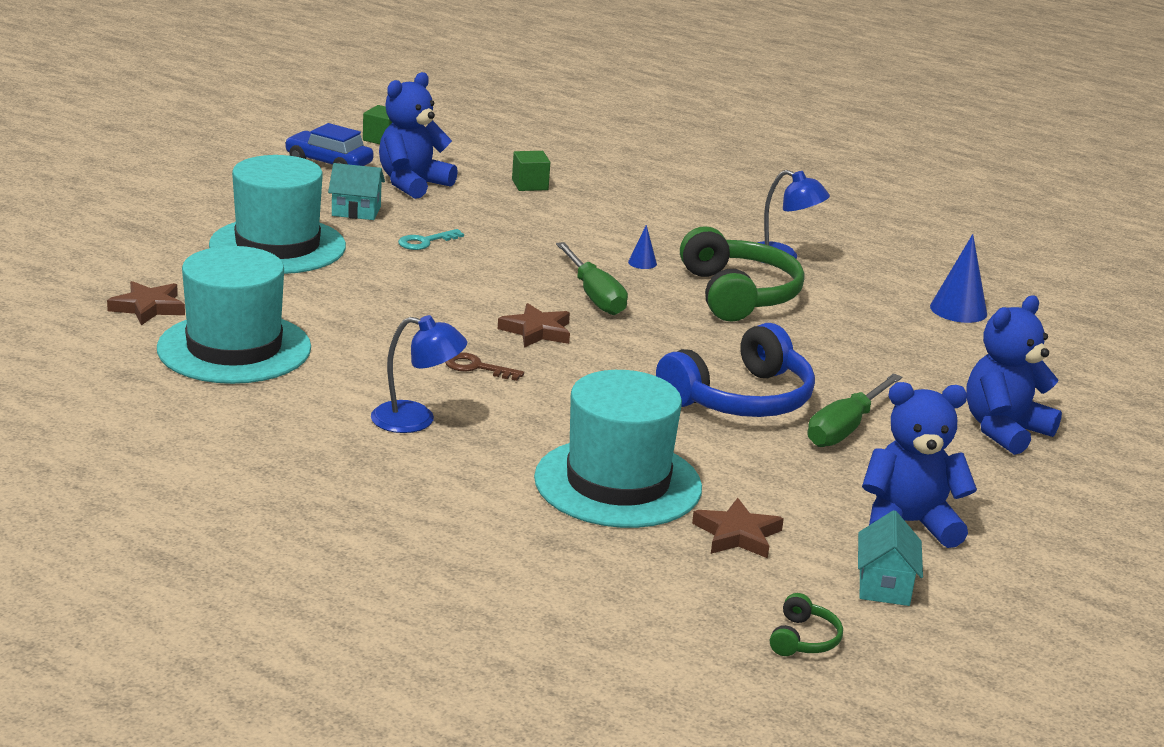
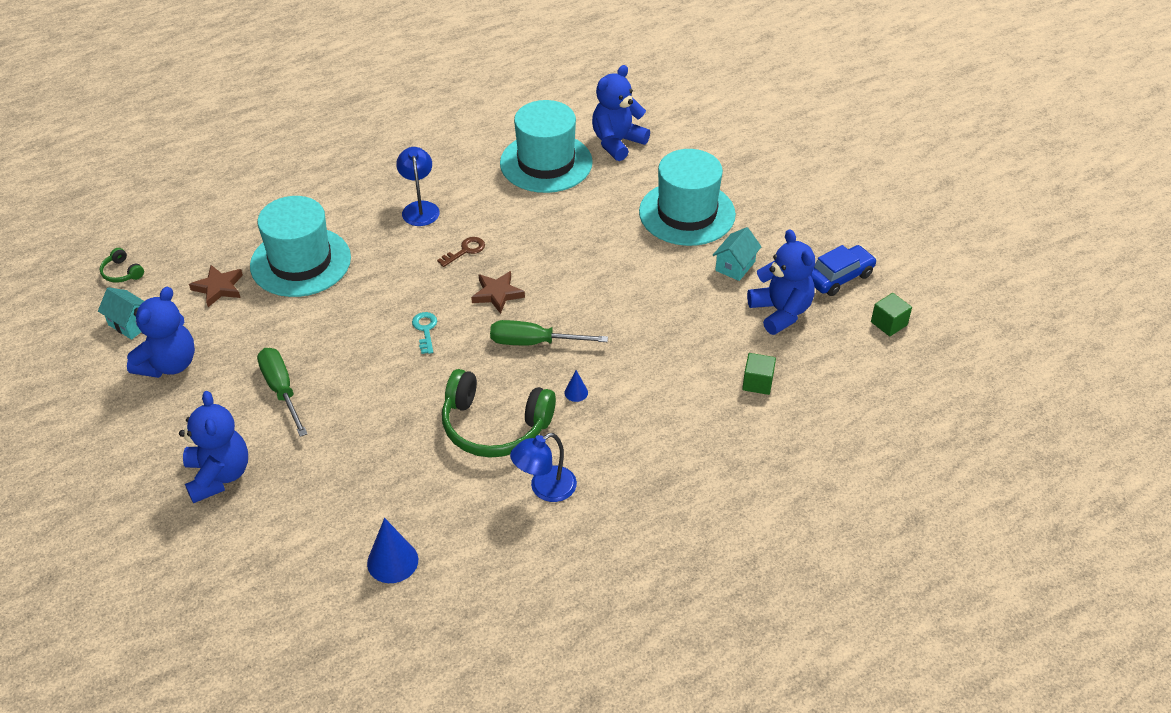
camera: 120 degrees right, 20 degrees up
brown star [107,281,185,325] -> blue teddy bear [592,65,650,161]
blue lamp [371,315,467,433] -> blue lamp turned 135 degrees clockwise [396,147,440,226]
turquoise key [398,229,464,250] -> turquoise key moved to [412,312,437,354]
blue headphones [656,323,815,417] -> none

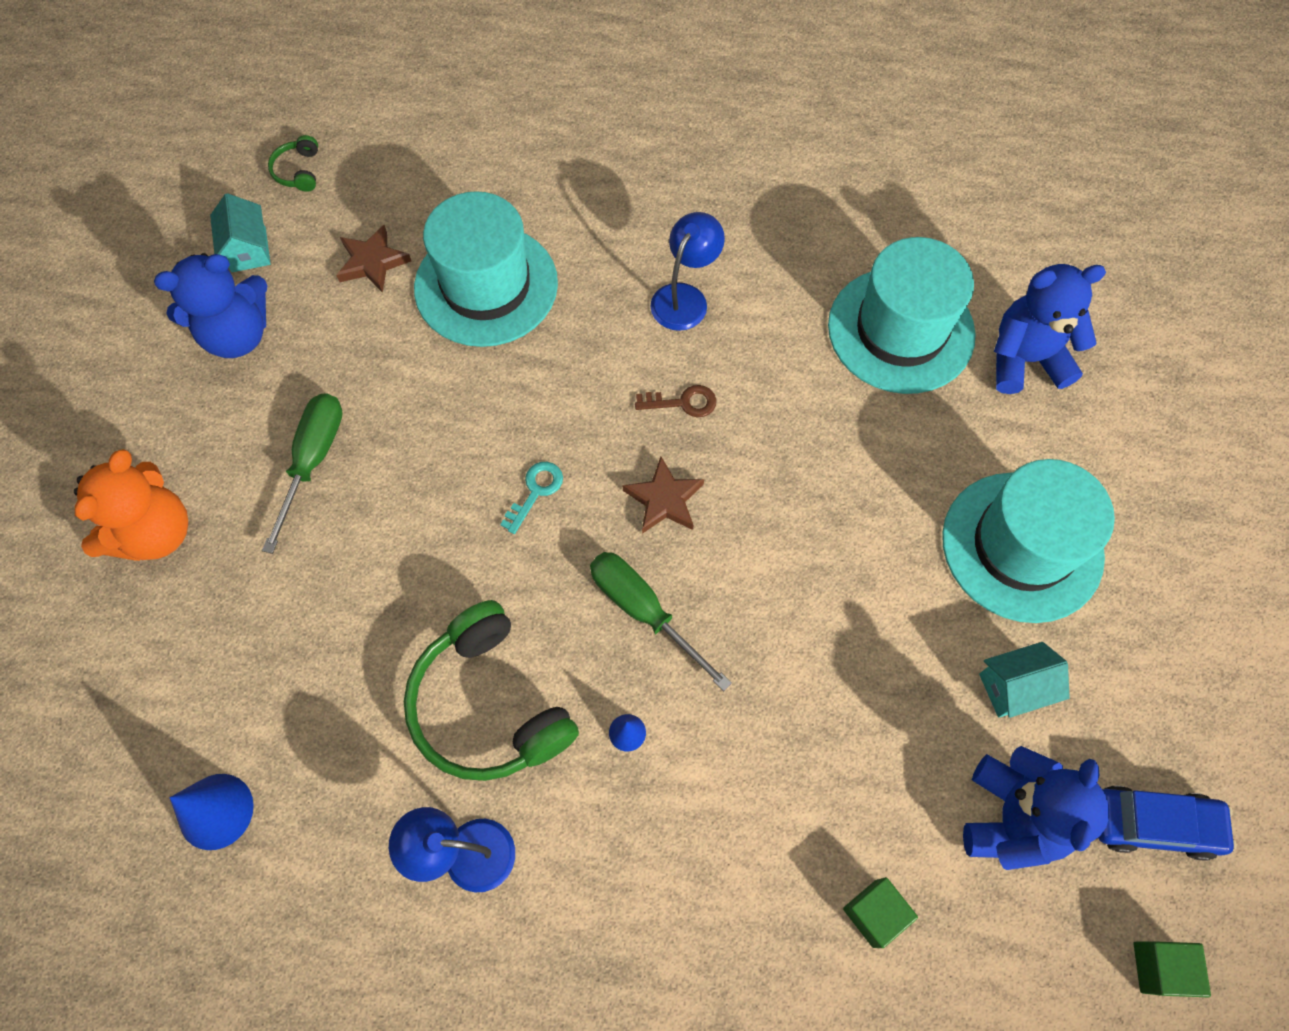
camera: 40 degrees right, 20 degrees up
blue teddy bear [179,391,248,503] -> orange teddy bear [74,449,188,561]

